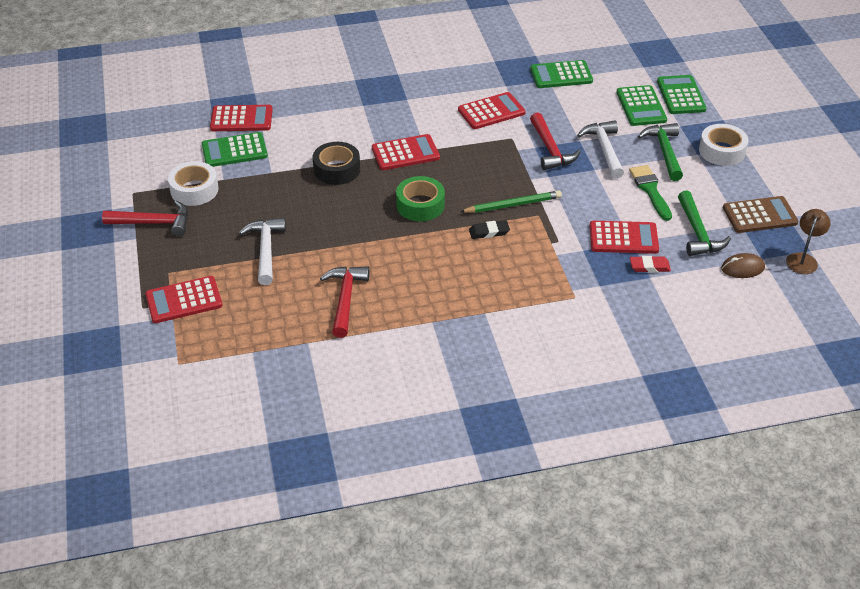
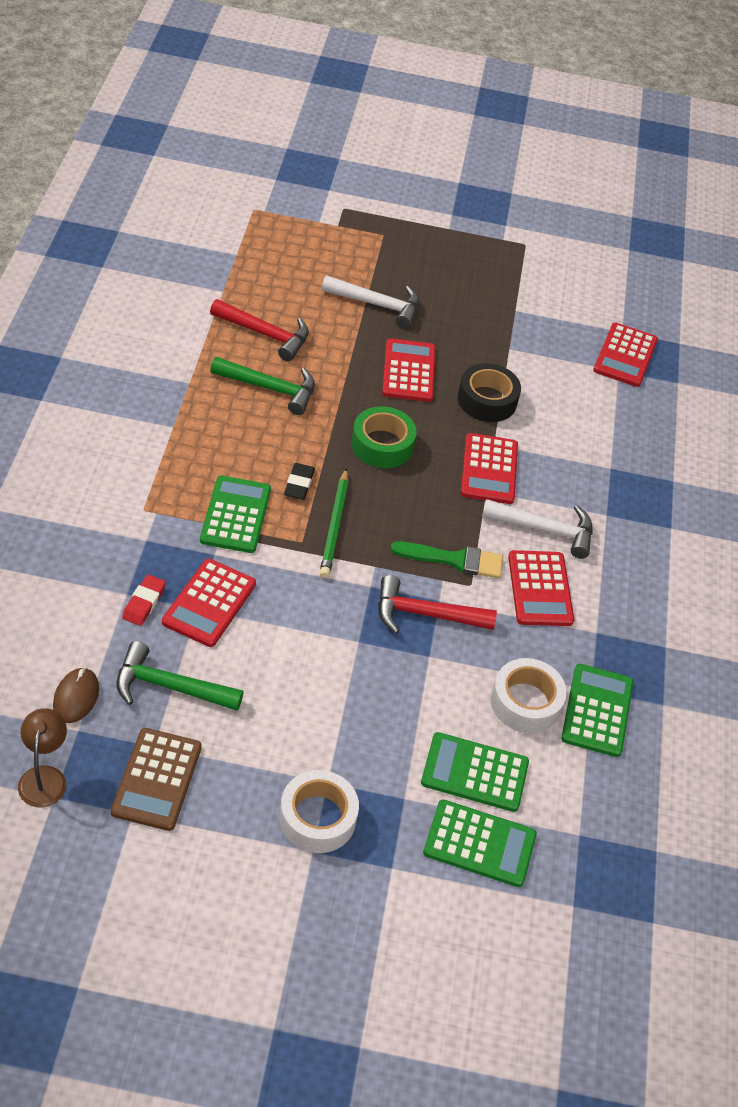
camera: 105 degrees right, 5 degrees up
red hammer [102,200,188,236] -> none
red calculator [145,276,223,323] -> red calculator moved to [382,338,436,402]
white tape [168,161,219,206] -> white tape moved to [491,658,567,733]
green calculator [202,132,268,167] -> green calculator moved to [200,476,271,553]
white hammer [577,120,624,179] -> white hammer moved to [482,499,593,559]
green brush [629,165,672,221] -> green brush moved to [390,541,503,578]
green hammer [638,123,683,181] -> green hammer moved to [210,357,315,415]
brown lamp [786,209,831,274] -> brown lamp turned 135 degrees counterclockwise [18,708,67,807]

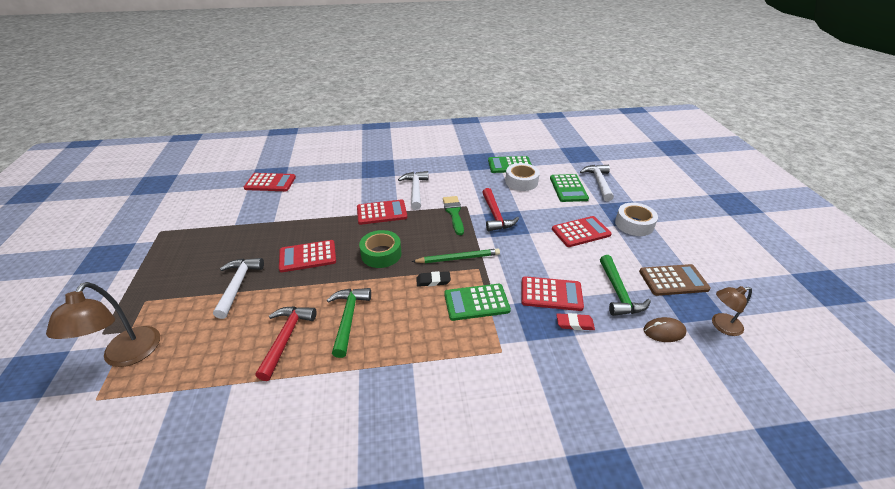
camera: 100 degrees left, 10 degrees down
green calculator [423,800,537,887] -> white hammer [580,165,614,201]
black tape [458,363,521,422] -> none
red calculator [508,550,574,626] -> red calculator moved to [552,216,612,247]
none -> brown lamp [46,282,160,367]

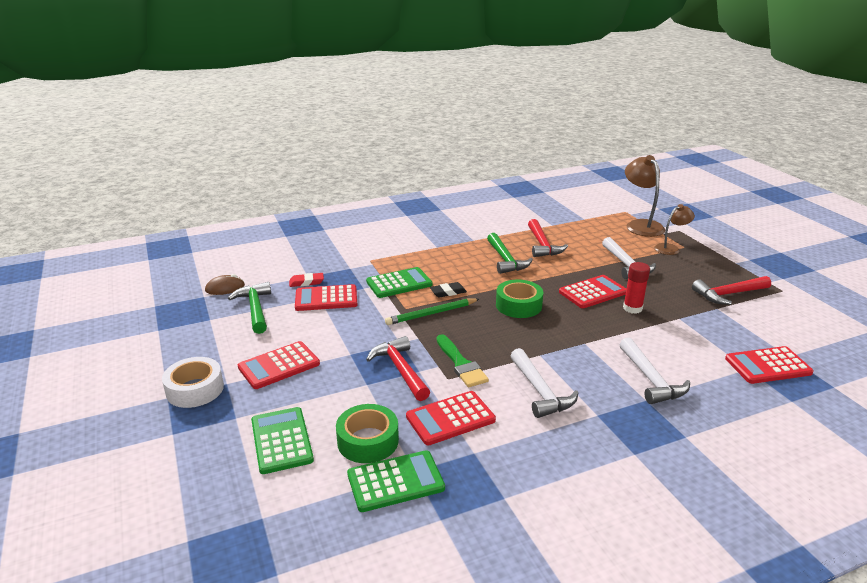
camera: 165 degrees right, 10 degrees down
red calculator [357,199,407,225] -> red calculator moved to [406,391,496,446]
white tape [505,163,540,191] -> green tape [336,404,399,463]
white hammer [580,165,614,201] -> white hammer moved to [619,337,690,404]
brown calculator [639,264,711,296] -> none
brown lamp [712,286,752,336] -> brown lamp moved to [654,204,695,255]
none -> red glue stick [623,262,650,314]
none -> red hammer [692,276,771,305]

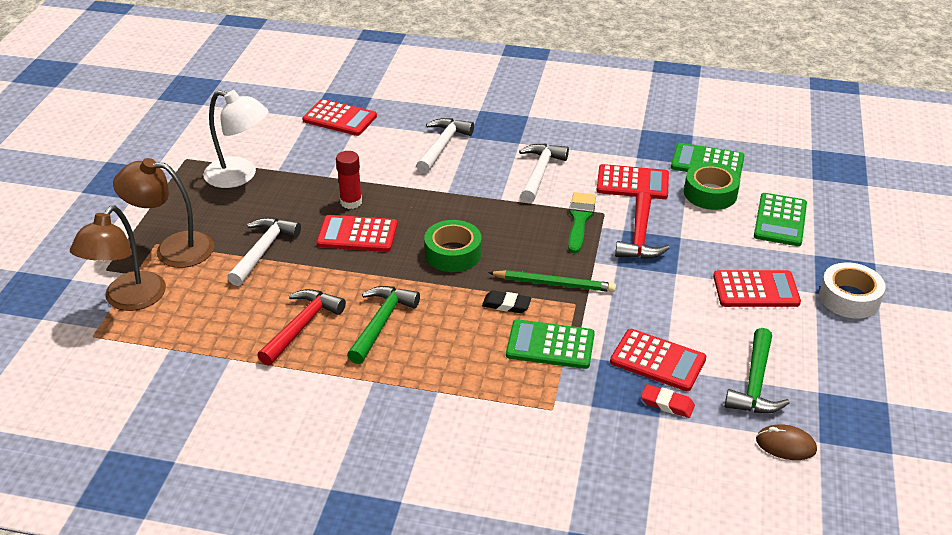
camera: 145 degrees left, 10 degrees up
brown lamp [654,204,695,255] -> brown lamp [113,158,214,268], size x1.63
red hammer [692,276,771,305] -> white lamp [203,90,269,188]

